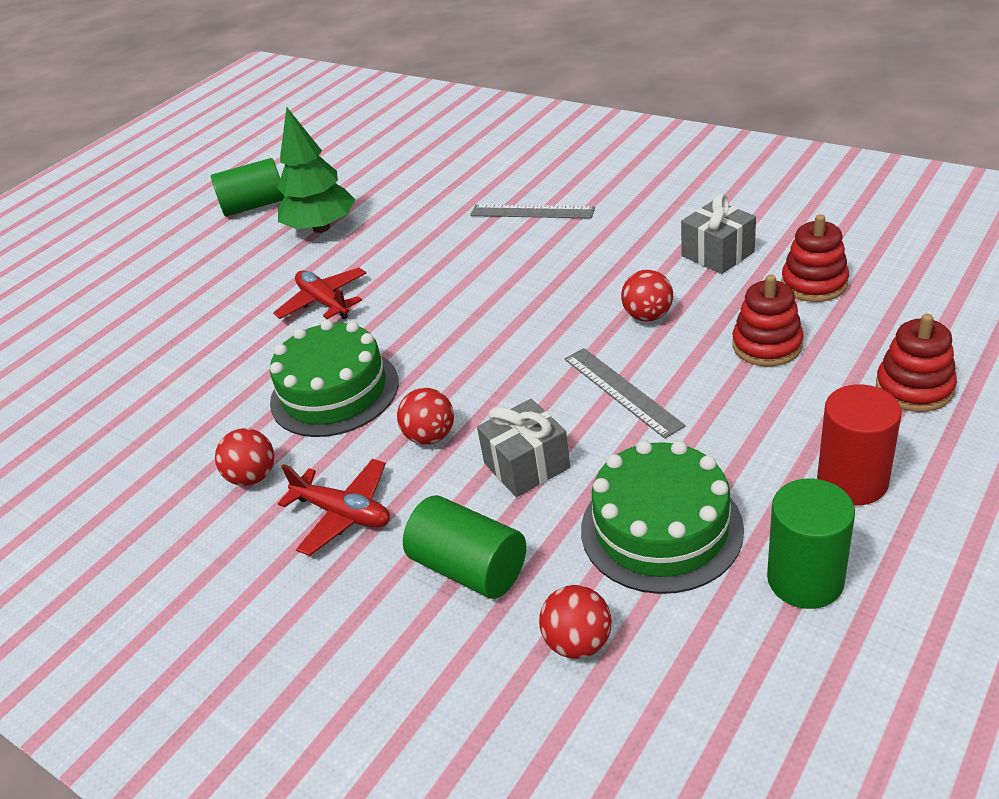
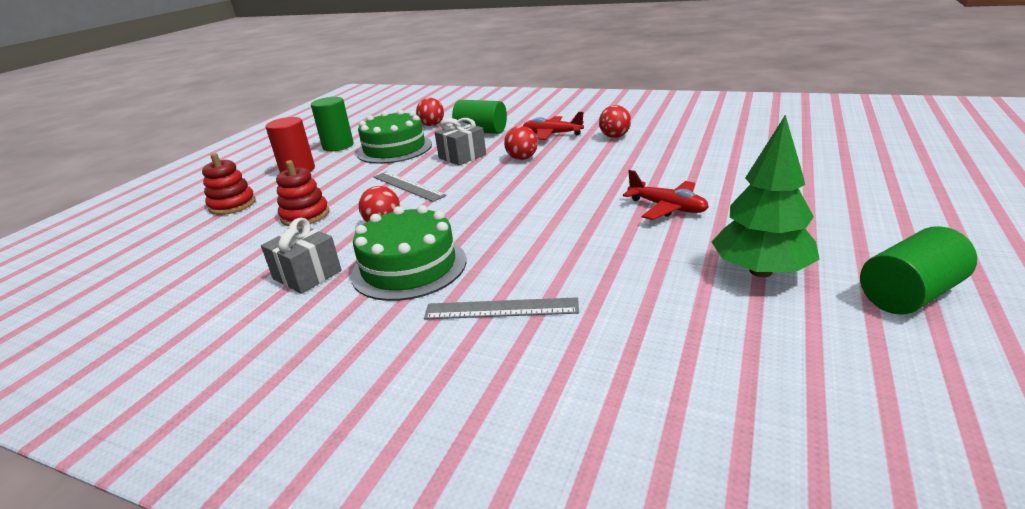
camera: 165 degrees right, 10 degrees down
green cake [270,320,399,437] -> green cake moved to [351,205,466,301]
red stacking toy [781,214,849,302] -> none

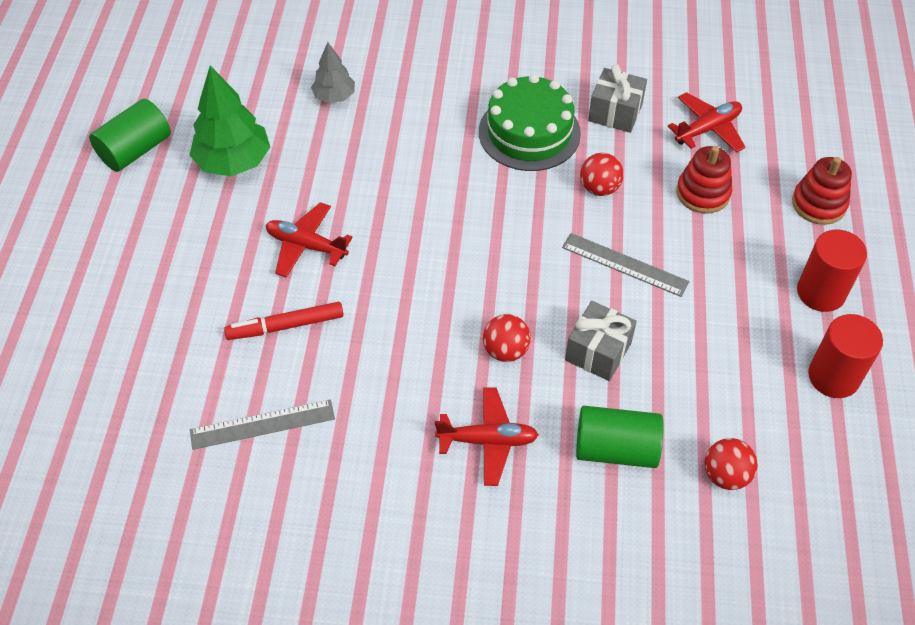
camera: 160 degrees right, 25 degrees up
green cylinder [311,97,354,151] -> red cylinder [808,314,883,398]
green cake [357,110,432,164] -> none
grey ruler [424,297,579,319] -> grey ruler moved to [190,399,335,450]
red ball [599,105,631,138] -> none
none -> red marker [224,302,344,340]
none -> grey tree [311,42,355,103]
none -> red plane [668,92,746,152]

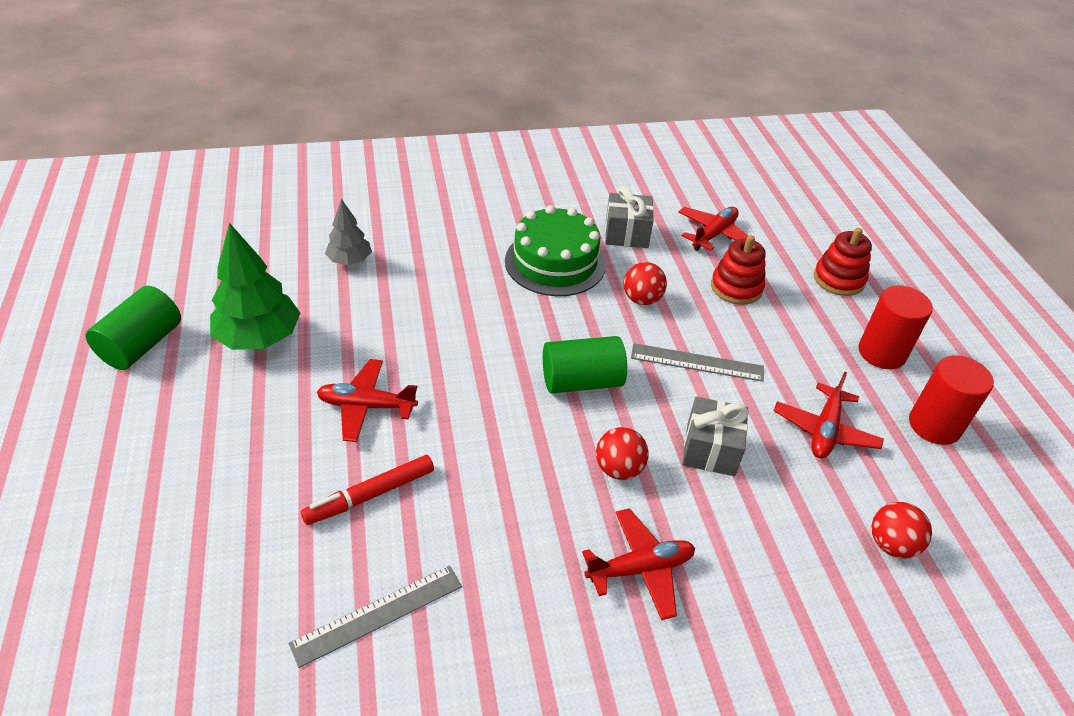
camera: 20 degrees left, 10 degrees down
green cylinder [576,406,664,468] -> green cylinder moved to [543,336,627,394]
none -> red plane [774,372,884,458]

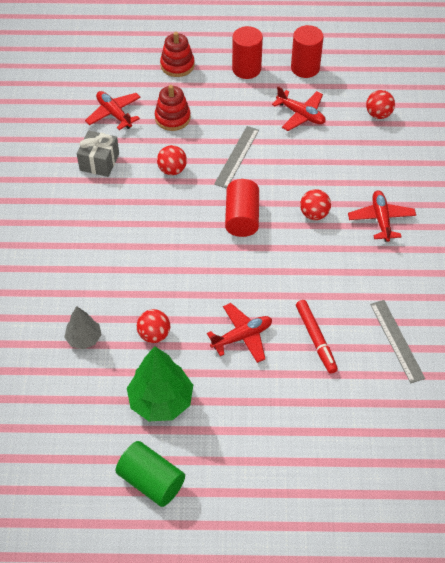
camera: 75 degrees left, 10 degrees up
red plane [317,359,418,442] -> red plane turned 135 degrees counterclockwise [207,303,272,363]
green cake [505,205,606,296] -> none
green cylinder [543,336,627,394] -> red cylinder [225,179,259,237]
grey gift [682,397,749,476] -> none
none -> red ball [137,309,170,343]

